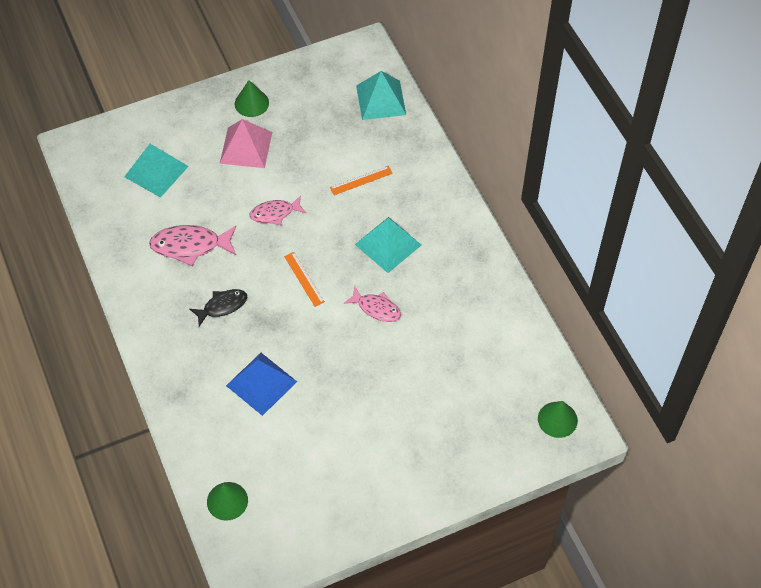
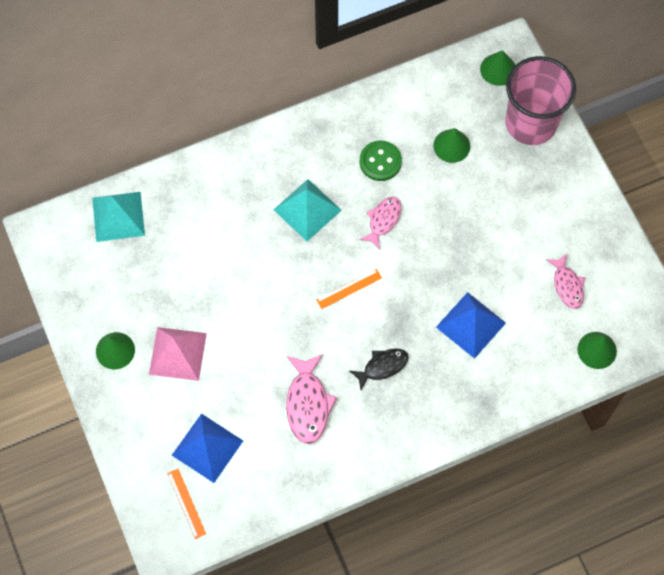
camera: 90 degrees left, 10 degrees up
turquoise pyramid [124,144,189,198] -> blue pyramid [172,414,243,483]
black fish [189,289,247,326] -> black fish turned 90 degrees clockwise [350,349,409,390]
pink fish [249,195,306,225] -> pink fish moved to [546,253,585,309]
orange ruler [330,166,393,195] -> orange ruler moved to [167,469,206,539]
none -> green button [360,141,402,181]
none -> green cone [433,128,470,163]
none -> pink cup [505,56,576,145]

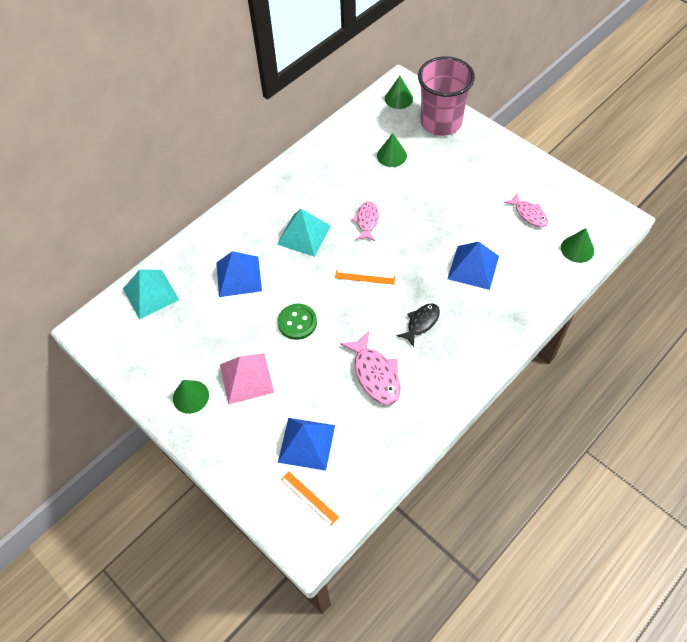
camera: 20 degrees left, 10 degrees down
orange ruler [316,269,382,309] -> orange ruler turned 60 degrees clockwise [335,270,395,285]
green button [360,141,402,181] -> green button moved to [278,304,317,340]
none -> blue pyramid [216,251,262,297]

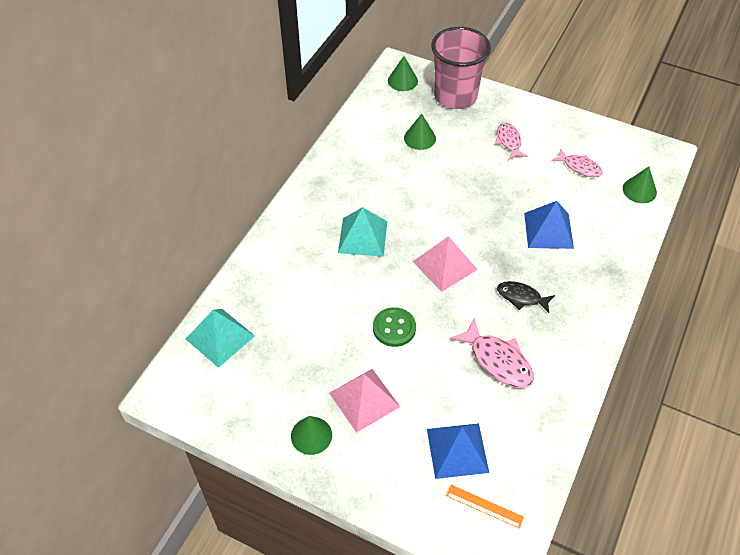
camera: 20 degrees left, 5 degrees down
blue pyramid [216,251,262,297] -> none
orange ruler [335,270,395,285] -> pink pyramid [413,236,478,292]
pink fish [352,201,379,241] -> pink fish moved to [495,123,528,160]
black fish [397,304,440,347] -> black fish turned 90 degrees counterclockwise [497,281,555,313]

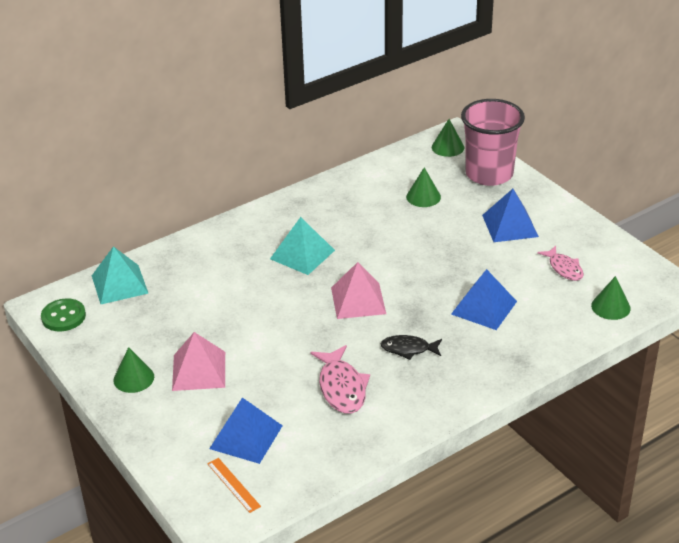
camera: 30 degrees right, 15 degrees down
green button [373,307,416,347] -> green button moved to [41,298,86,331]
pink fish [495,123,528,160] -> blue pyramid [482,189,539,242]
black fish [497,281,555,313] -> black fish turned 45 degrees counterclockwise [381,335,442,360]

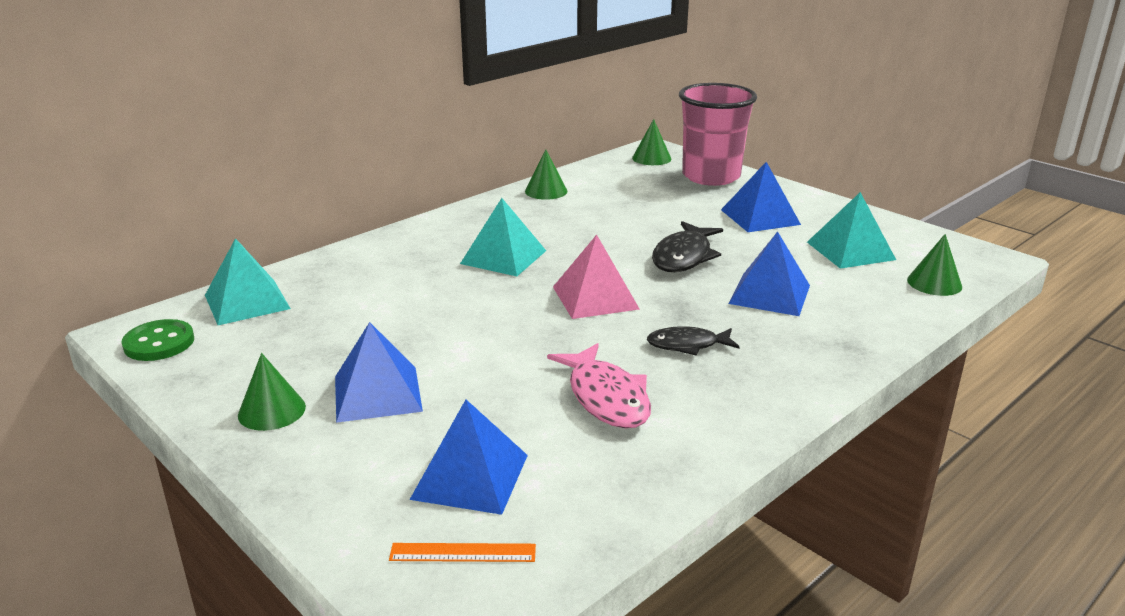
camera: 10 degrees left, 10 degrees down
pink pyramid [172,332,225,391] -> blue pyramid [335,322,423,423]
orange ruler [207,458,261,513] -> orange ruler turned 45 degrees counterclockwise [389,543,536,562]
green cone [406,167,441,207] -> green cone moved to [525,149,568,200]
pink fish [537,246,584,281] -> turquoise pyramid [807,192,896,269]
none -> black fish [652,221,723,272]

